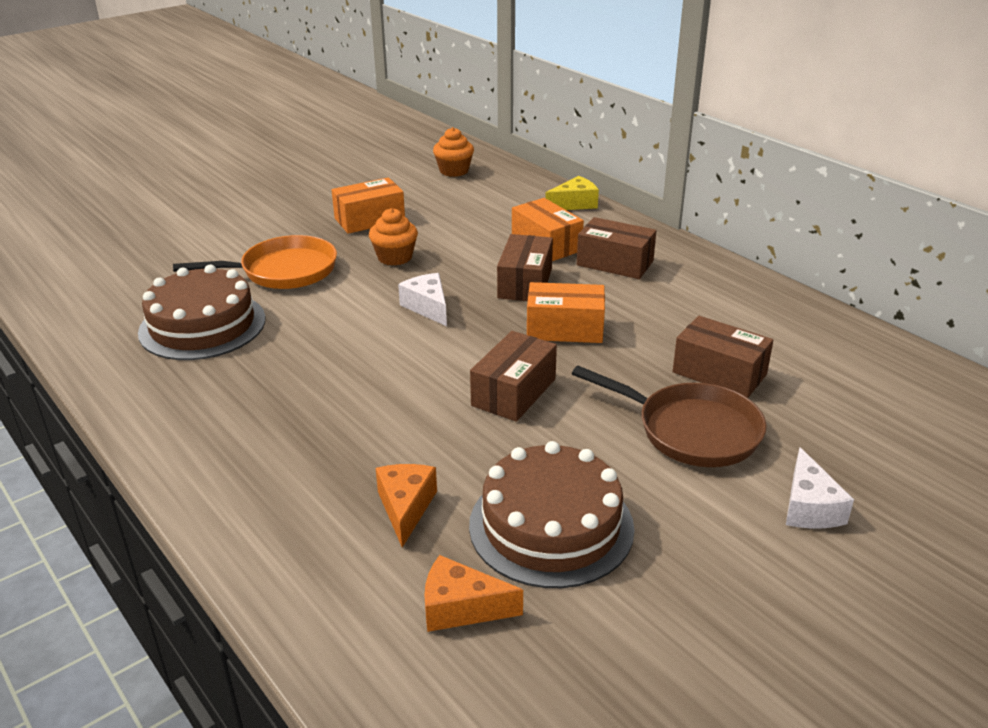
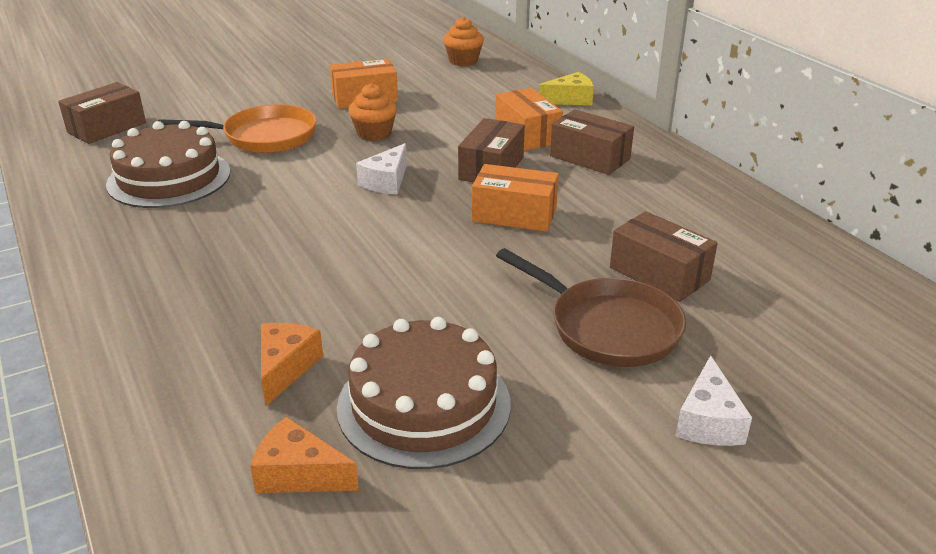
camera: 10 degrees right, 0 degrees up
white cheese [398,273,447,326] -> white cheese turned 135 degrees counterclockwise [356,143,407,195]
brown box [470,331,557,422] -> brown box moved to [58,82,146,144]

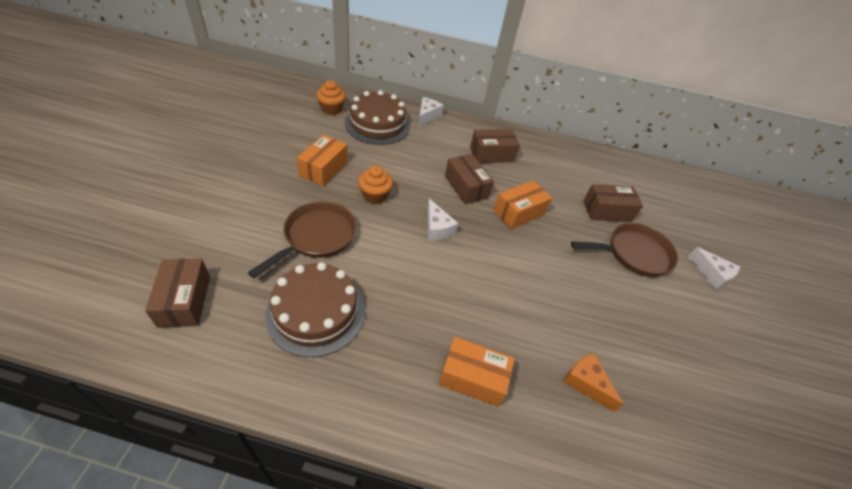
camera: 55 degrees left, 15 degrees up
orange pan [158,104,317,153] -> brown pan [248,201,357,278]
orange cheese [250,416,359,493] -> none
brown cake [337,317,511,469] -> brown cake moved to [345,90,410,145]
orange box [495,88,563,151] -> orange box moved to [439,337,515,407]
yellow cheese [539,72,594,105] -> white cheese [418,97,444,127]

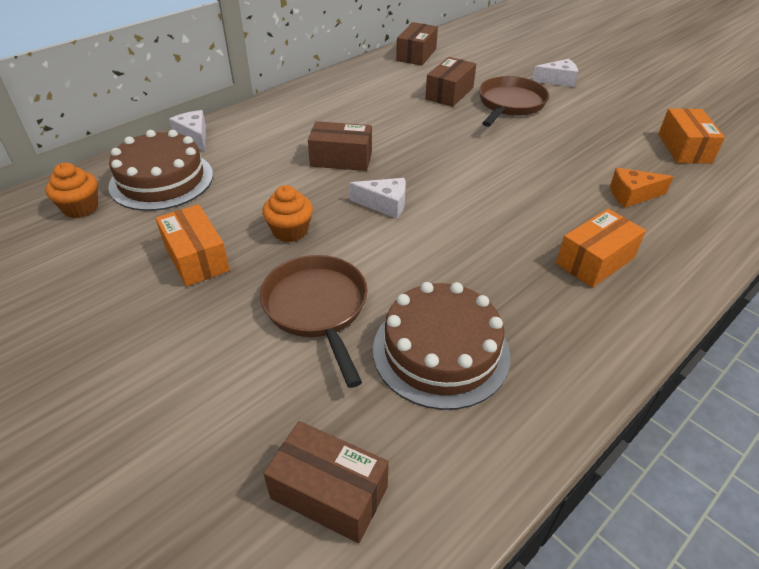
camera: 50 degrees left, 5 degrees down
brown box [470,129,520,163] -> brown box moved to [396,22,438,65]
orange box [494,180,552,229] -> orange box moved to [658,108,725,164]

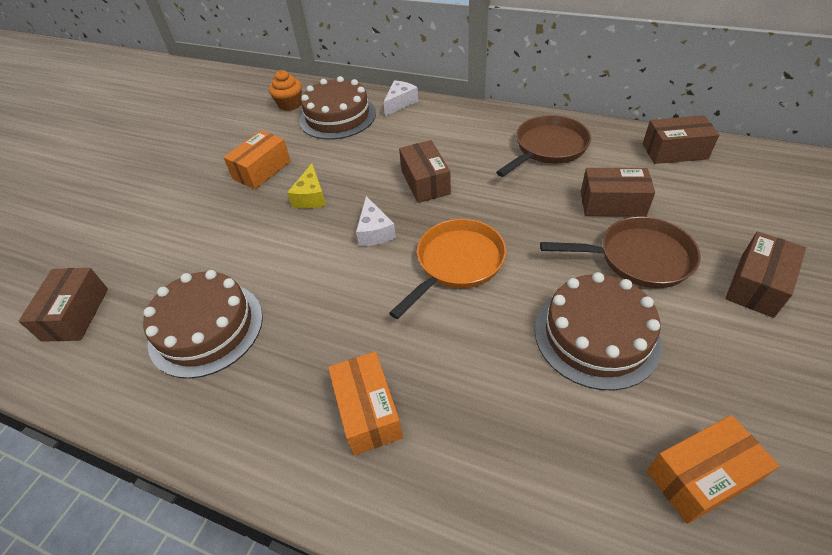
camera: 70 degrees right, 5 degrees up
brown pan [260,255,368,388] -> brown pan moved to [496,115,591,177]
orange cupcake [262,185,313,242] -> yellow cheese [287,163,326,209]
white cheese [532,59,578,87] -> brown box [725,231,806,318]
orange box [556,209,646,288] -> orange box turned 45 degrees clockwise [328,351,403,455]
orange cheese [610,168,673,208] -> none
none -> orange pan [389,219,506,319]
none -> brown cake [535,272,662,390]

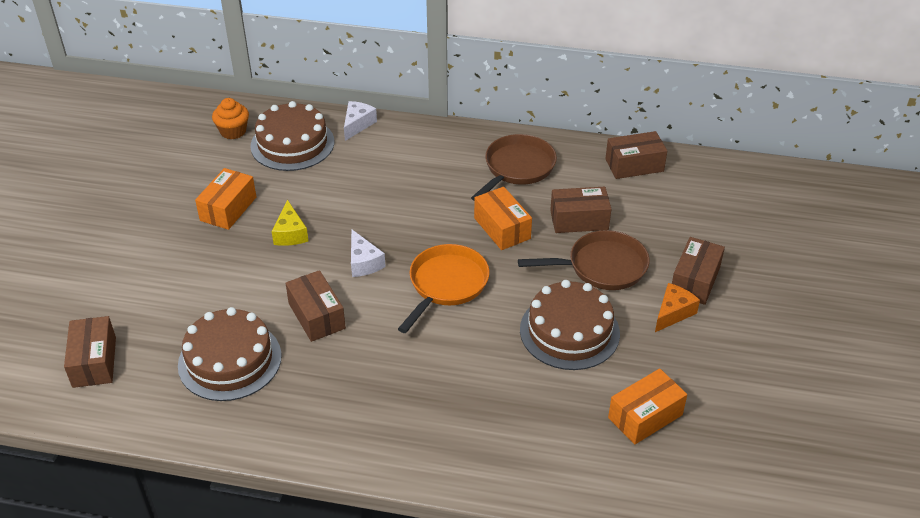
camera: 15 degrees left, 5 degrees down
orange box [328,351,403,455] -> orange box moved to [474,187,532,250]
brown box [399,140,451,203] -> brown box moved to [285,270,346,342]
none -> orange cheese [655,283,700,332]

